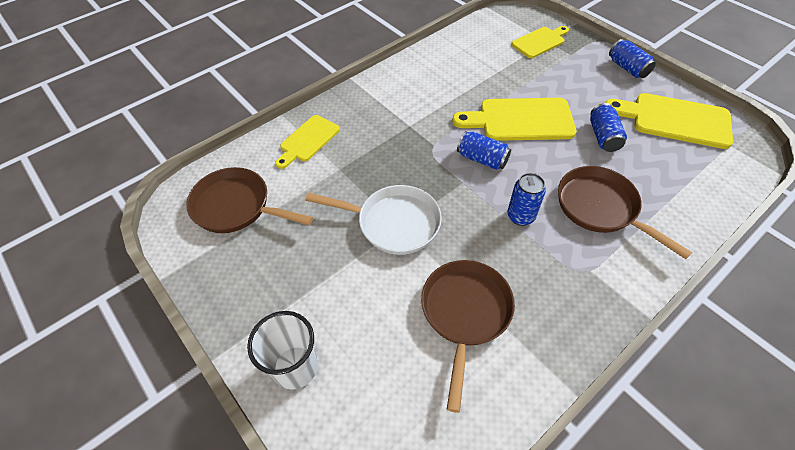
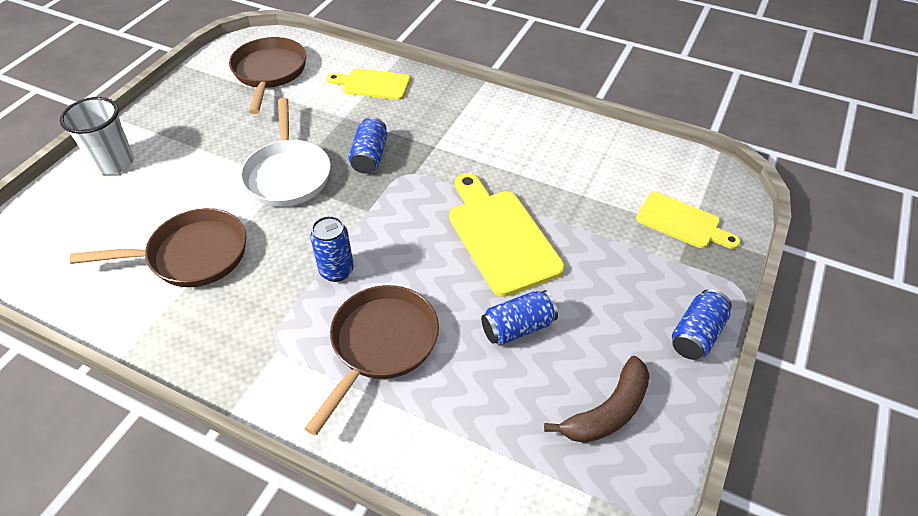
camera: 65 degrees right, 5 degrees down
blue can [457,131,511,170] -> blue can moved to [348,117,387,174]
yellow cutting board [606,93,733,149] -> brown banana [544,356,650,443]

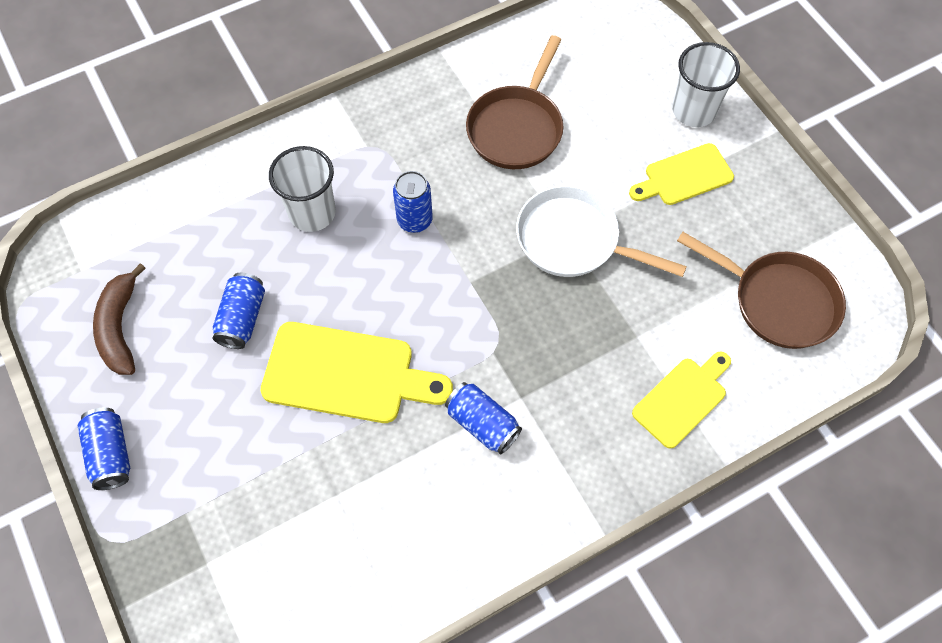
camera: 125 degrees right, 15 degrees up
brown pan [304,285,439,435] -> white cup [269,146,336,232]
blue can [348,117,387,174] -> blue can moved to [445,382,522,454]
yellow cutting board [636,192,741,249] -> yellow cutting board moved to [629,143,734,205]

